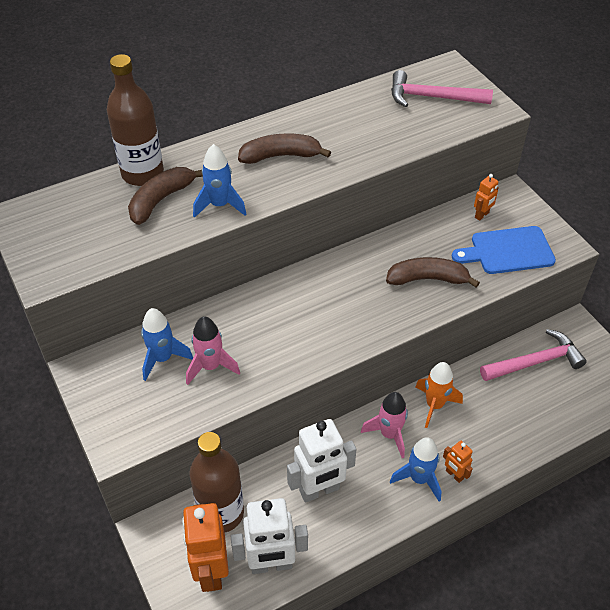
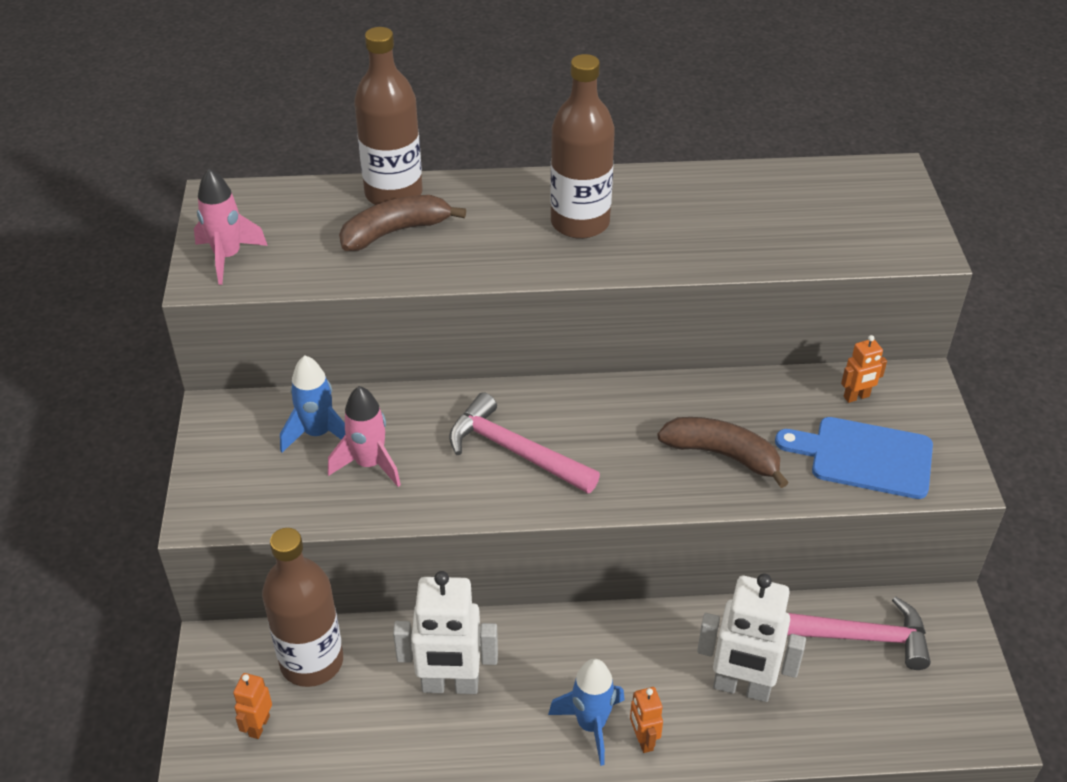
camera: 25 degrees right, 5 degrees down
orange robot [182,503,229,592] -> orange robot [233,673,272,739], size x0.49
blue rocket [193,144,247,218] -> none
white robot [231,498,308,574] -> white robot moved to [697,573,806,702]
brown banana [238,133,331,164] -> brown bottle [550,54,615,239]
pink rocket [361,392,408,458] -> pink rocket moved to [194,168,268,285]
pink hammer [391,70,493,107] -> pink hammer moved to [449,392,600,493]
orange rocket [415,362,463,428] -> none

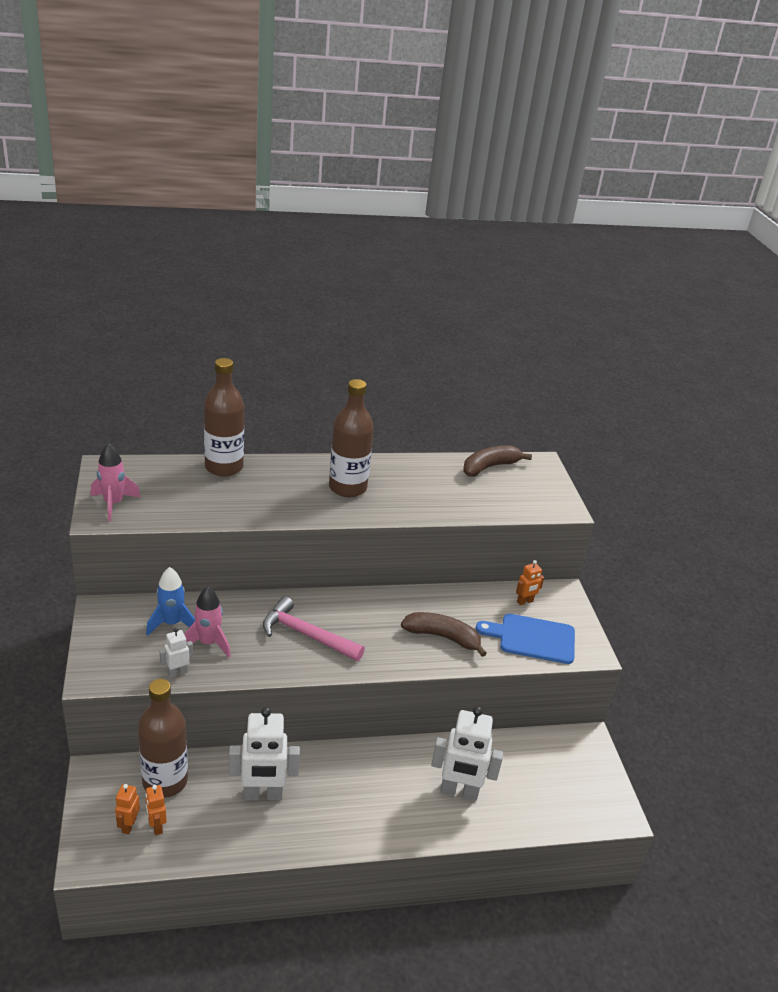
camera: 10 degrees left, 10 degrees down
brown banana [339,195,466,251] -> brown banana moved to [463,445,532,477]
blue rocket [548,659,625,766] -> none
orange robot [630,687,663,753] -> orange robot moved to [145,785,167,835]
pink hammer [787,596,931,670] -> none
none -> white robot [159,628,193,678]

